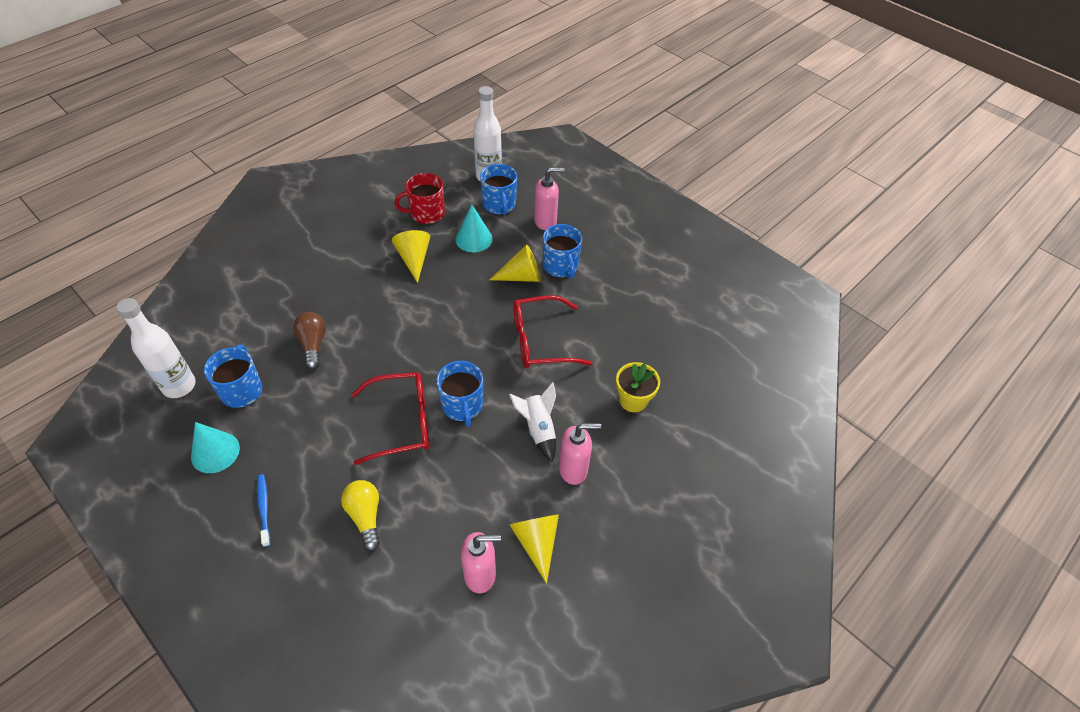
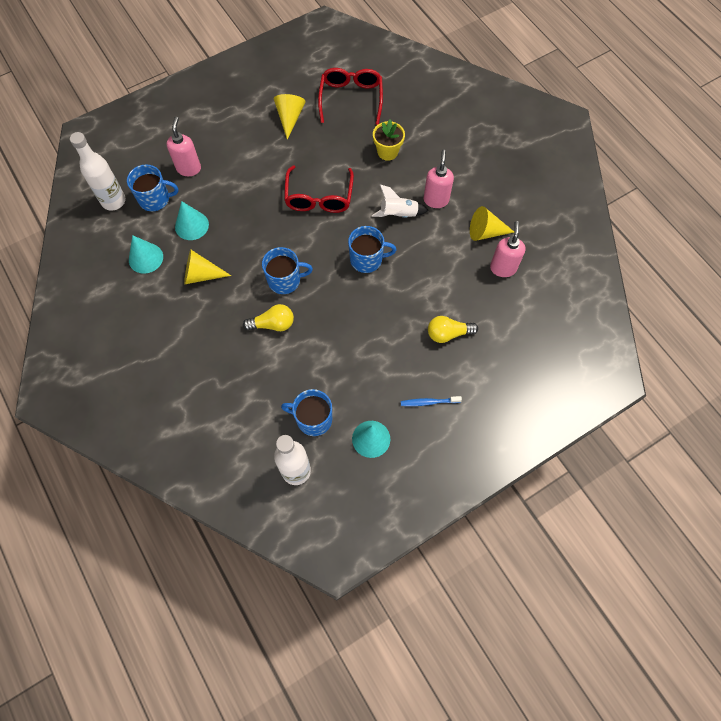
camera: 75 degrees left, 15 degrees up
brown light bulb [293,312,326,369] -> none
red glasses [351,372,429,465] -> red glasses moved to [318,68,383,125]
red mug [394,173,445,224] -> turquoise cone [129,235,163,274]
yellow cone [490,245,541,282] -> yellow cone moved to [274,94,306,140]
blue mug [543,224,582,279] -> blue mug moved to [262,247,313,294]
none -> yellow light bulb [243,304,294,331]

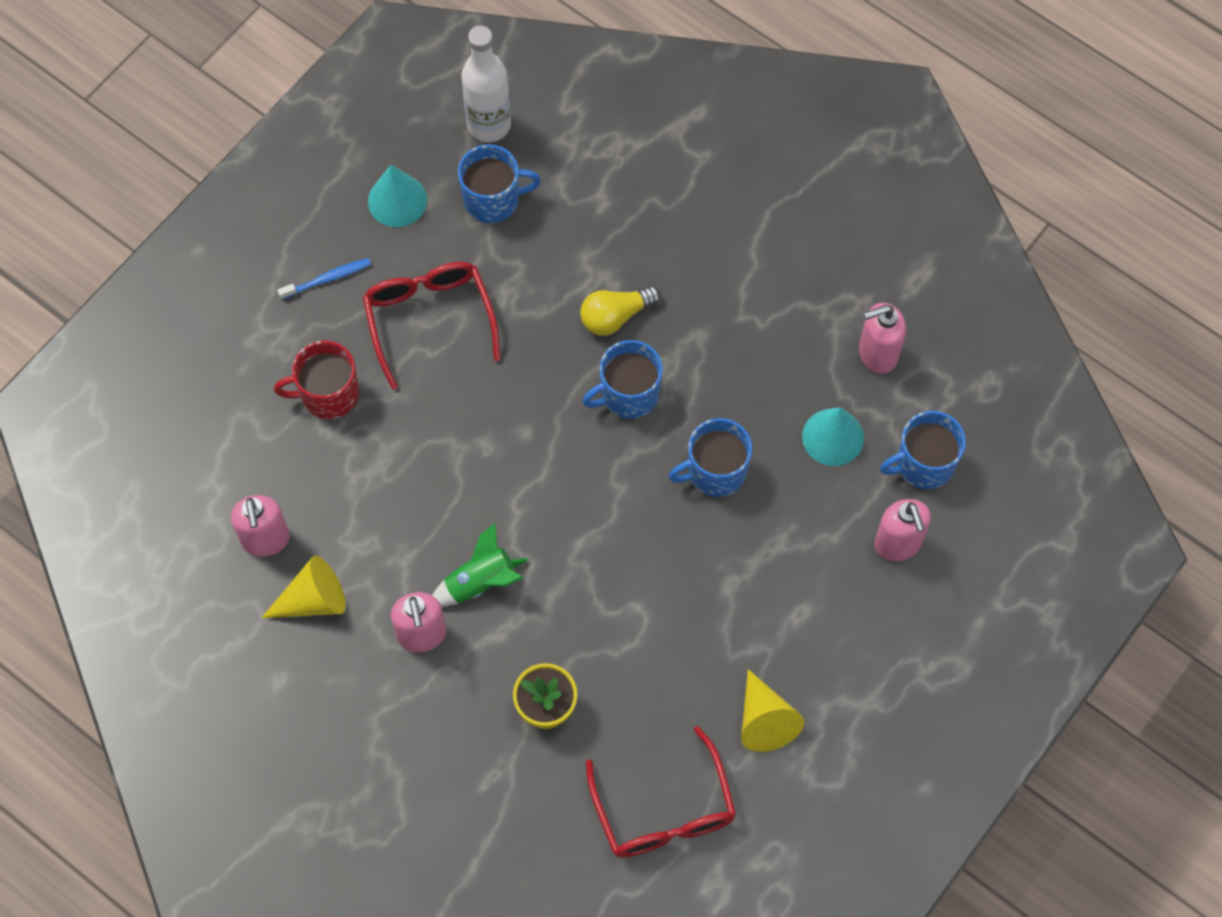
camera: 160 degrees right, 0 degrees up
white bottle [70,132,126,211] -> none
turquoise cone [129,235,163,274] -> pink soap dispenser [859,303,906,374]
yellow cone [184,249,231,284] -> none
red glasses [284,166,354,213] -> red glasses moved to [363,262,501,390]
blue mug [348,226,396,273] -> blue mug moved to [669,418,752,497]
white rocket [372,185,429,218] -> green rocket [432,523,528,607]
yellow light bulb [428,316,478,343] -> red mug [274,341,359,419]

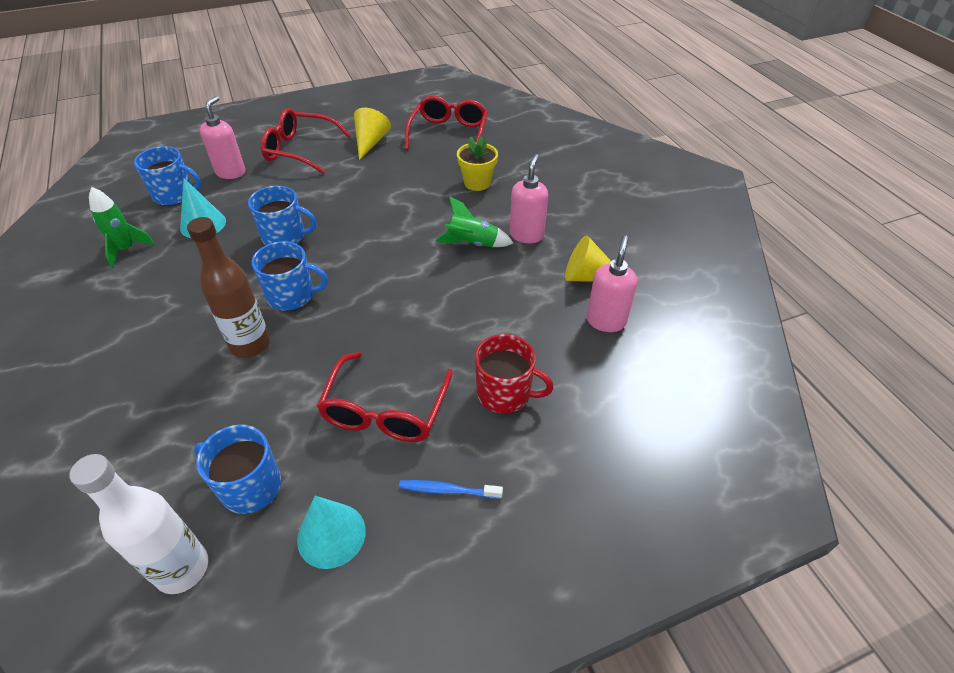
camera: 150 degrees left, 20 degrees down
yellow light bulb [580,286,661,336] -> brown bottle [187,217,270,358]
pink soap dispenser [859,303,906,374] -> green rocket [89,187,155,267]
none -> red glasses [261,108,351,174]

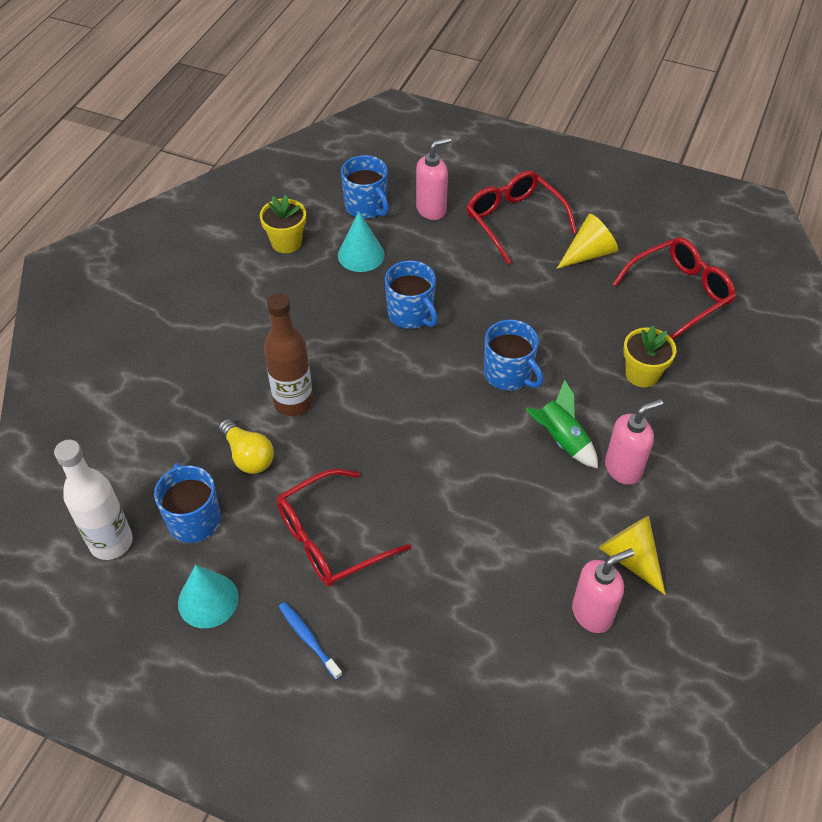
camera: 45 degrees right, 5 degrees up
green rocket [89,187,155,267] -> yellow flower pot [260,195,306,253]
blue mug [252,241,328,311] -> blue mug moved to [484,320,543,391]
red mug [475,334,554,414] -> none
none -> yellow light bulb [218,419,274,474]

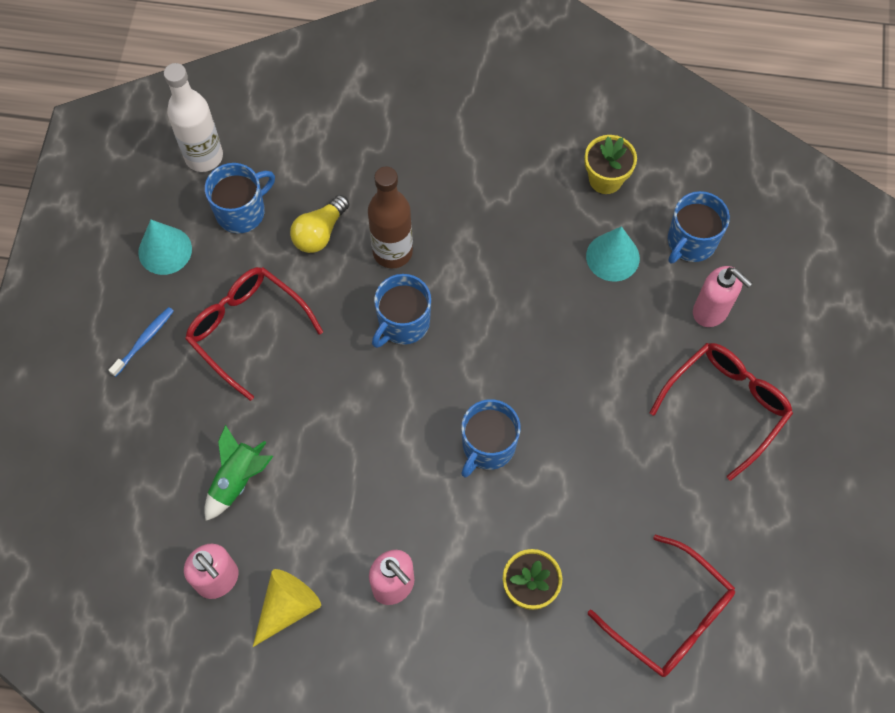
camera: 75 degrees right, 15 degrees up
blue mug [385,260,438,329] -> blue mug moved to [372,274,431,348]
green rocket [525,380,598,468] -> green rocket moved to [204,425,273,521]
yellow cone [557,214,618,269] -> none

